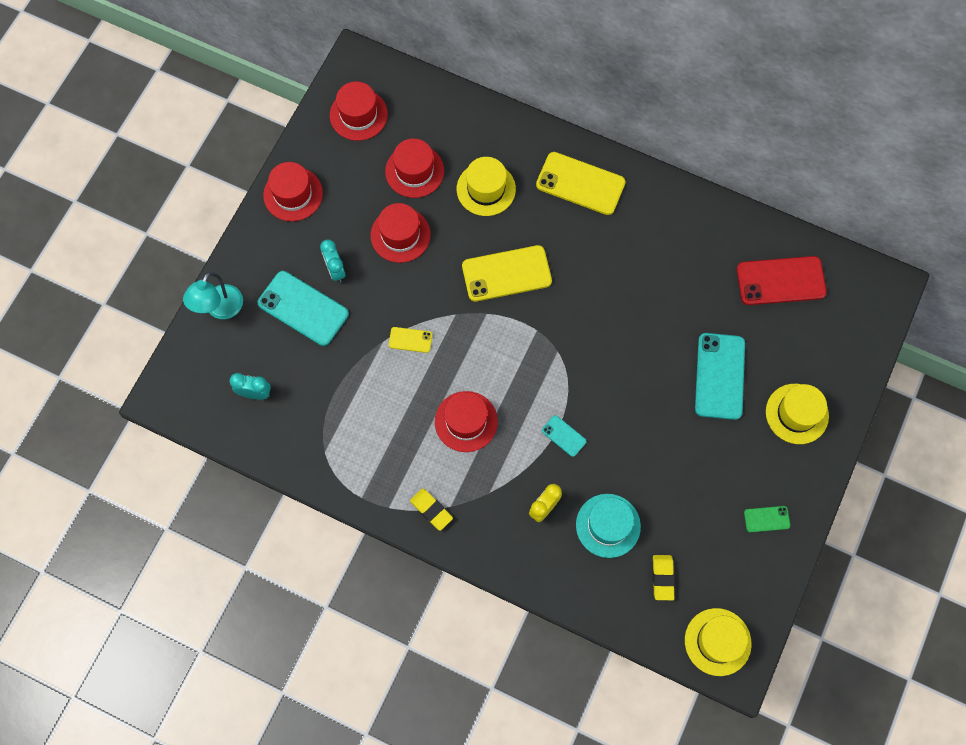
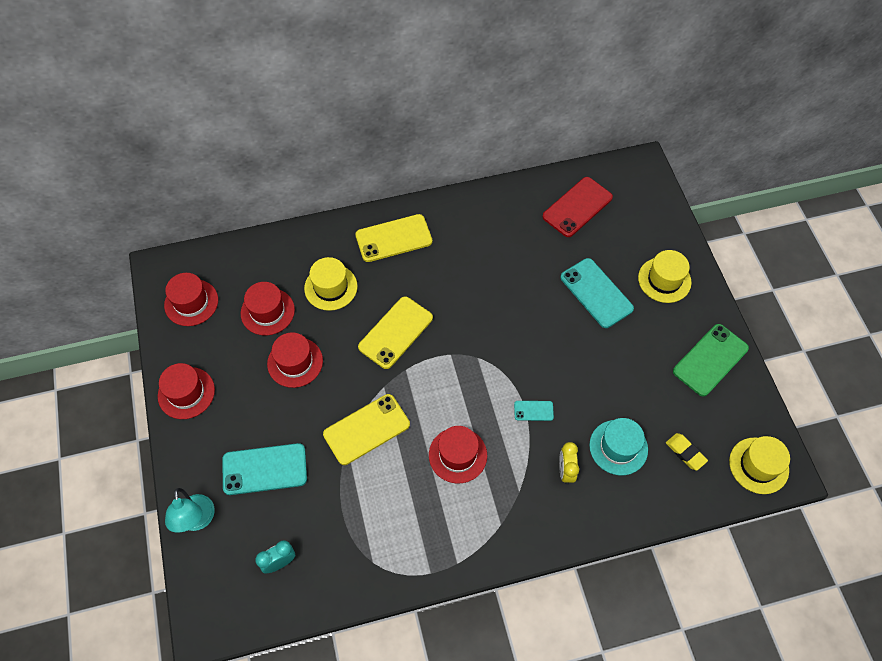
camera: 40 degrees left, 10 degrees down
turquoise clock [320,239,346,283] -> none
yellow phone [389,327,432,353] -> yellow phone [323,394,410,465], size x2.06
yellow eraser [410,488,453,531] -> none
green phone [744,506,790,532] -> green phone [673,324,749,397], size x2.06

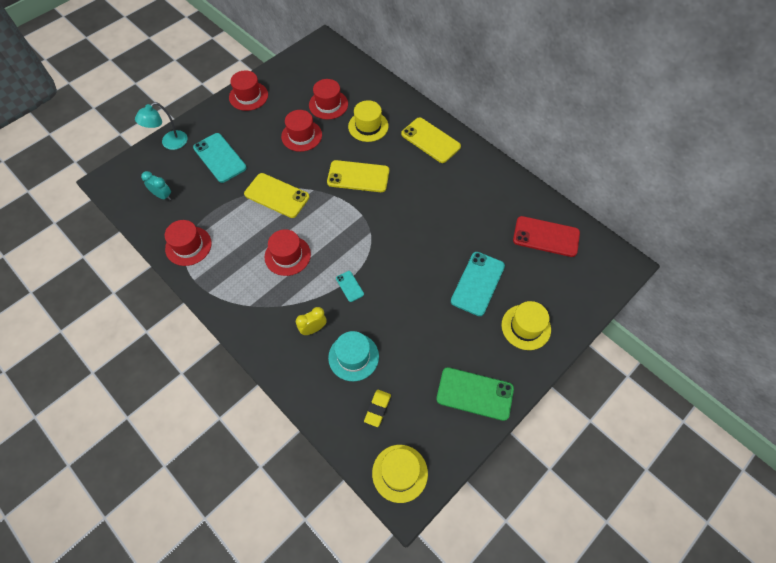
camera: 60 degrees right, 0 degrees up
red hat [164,273,218,326] -> red hat moved to [165,220,212,266]

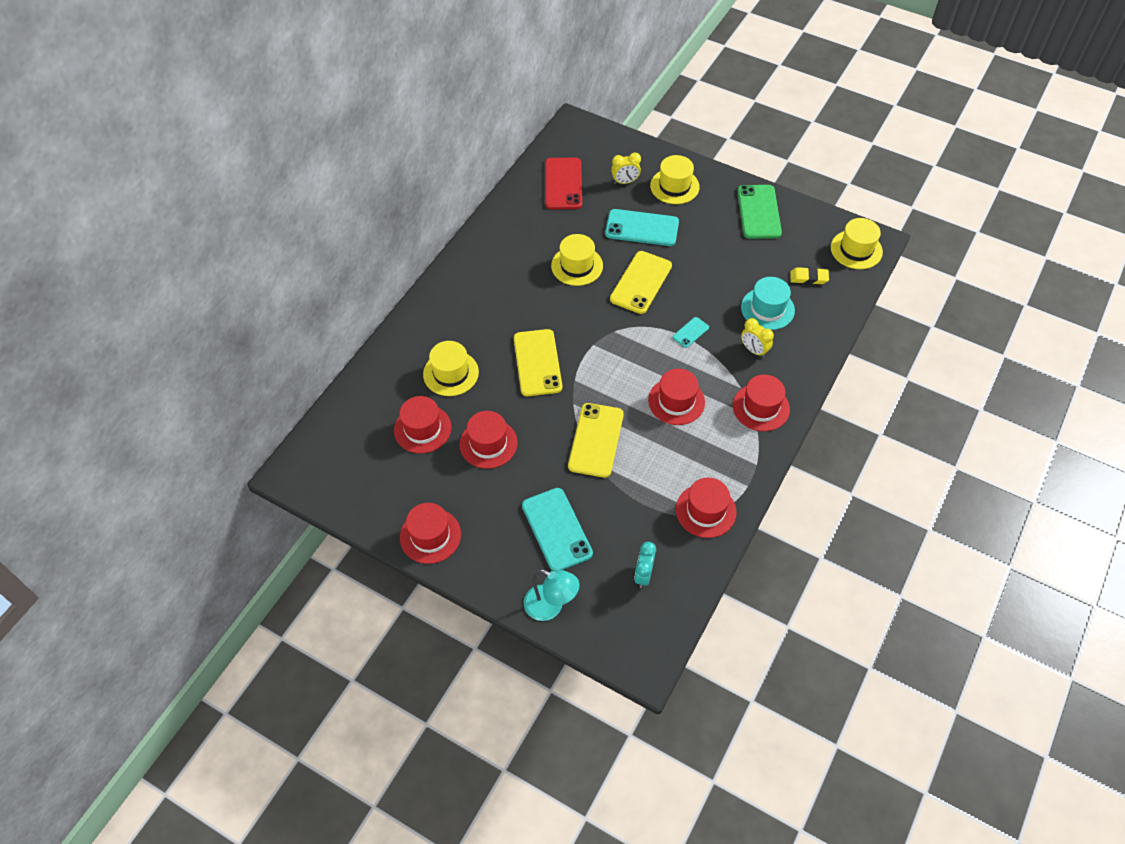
camera: 105 degrees left, 5 degrees down
turquoise phone [193,133,247,183] -> turquoise phone turned 60 degrees counterclockwise [522,488,593,571]
yellow phone [401,117,461,163] -> yellow phone moved to [610,251,672,314]
none -> yellow hat [551,234,603,286]
none -> yellow clock [611,153,641,184]
none -> red hat [733,375,790,431]

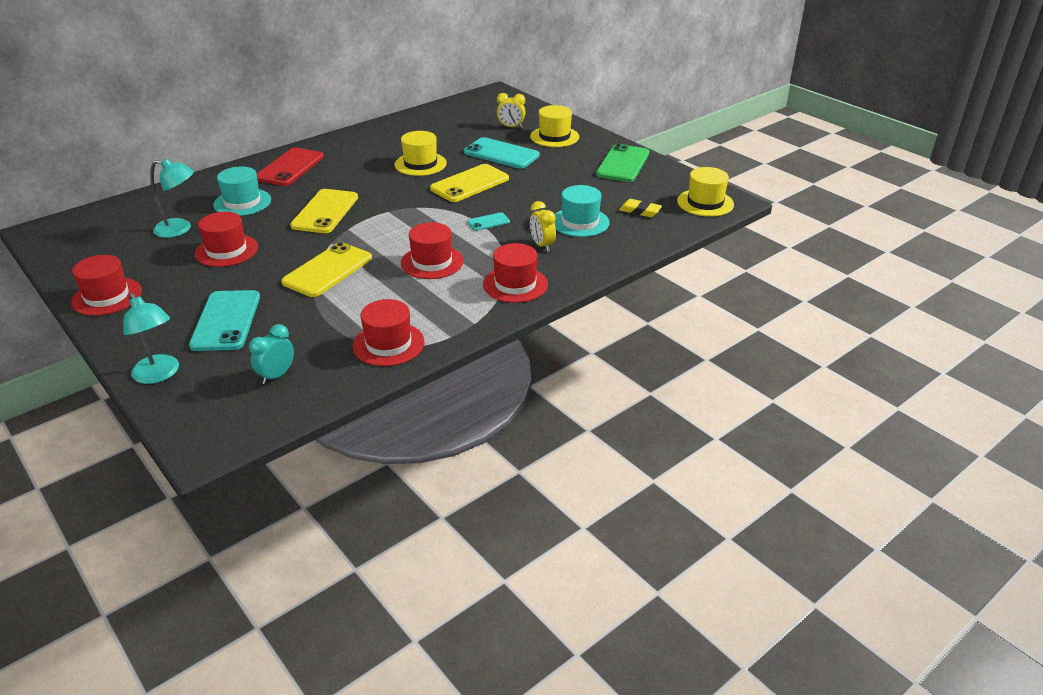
camera: 20 degrees right, 20 degrees down
red hat [394,396,452,454] -> turquoise lamp [150,158,194,238]
yellow hat [423,341,479,396] -> turquoise hat [213,167,271,216]
red phone [545,158,582,209] -> red phone moved to [257,148,324,186]

